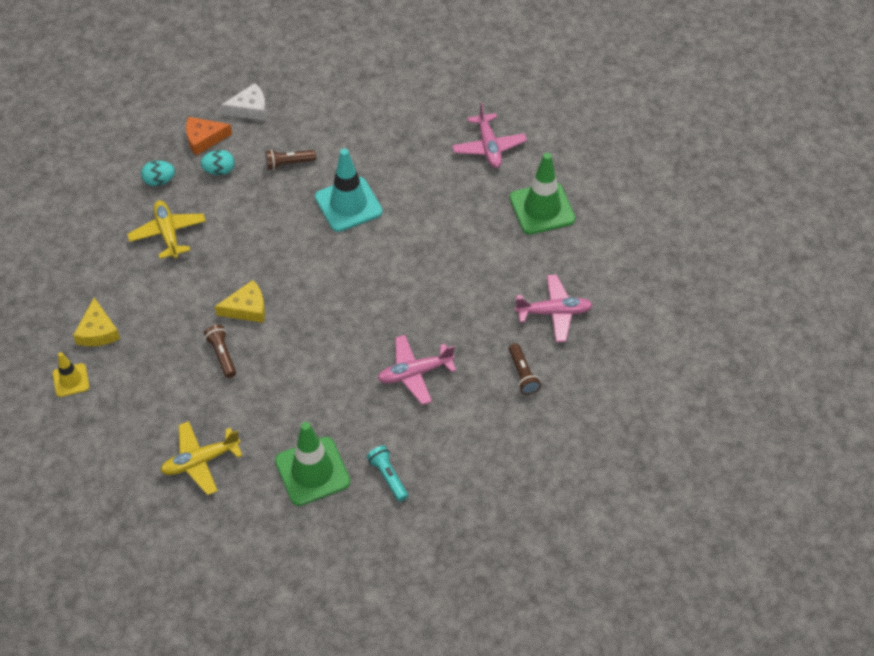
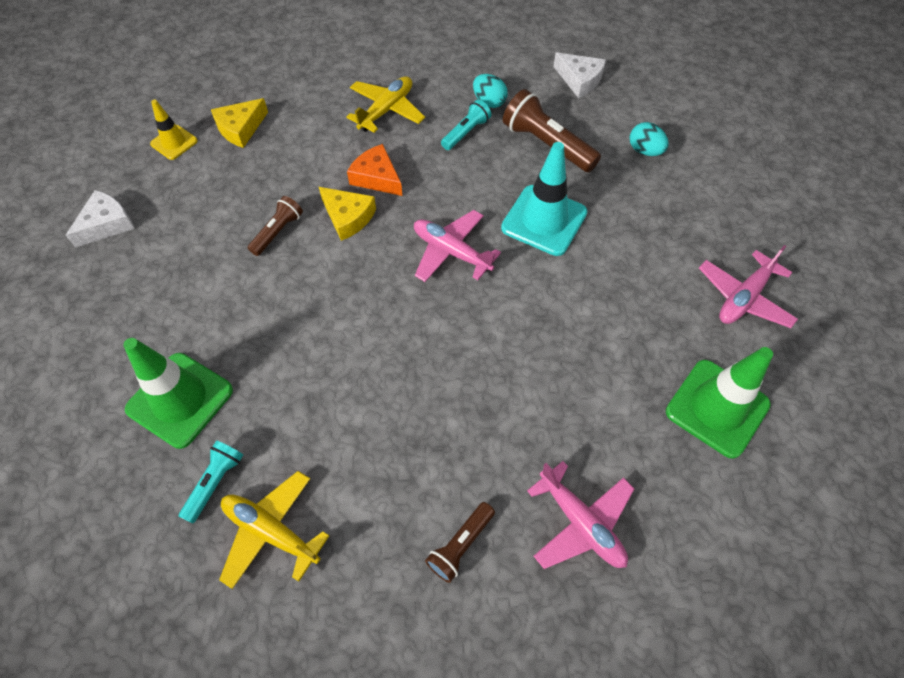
camera: 55 degrees right, 5 degrees up
turquoise egg [141,160,175,186] -> turquoise egg moved to [629,122,669,156]
yellow plane [161,421,243,495] -> yellow plane moved to [219,471,329,589]
orange cheese [186,117,232,156] -> orange cheese moved to [347,144,402,196]
brown flashlight [265,149,316,170] -> brown flashlight [503,89,601,172], size x1.71
pink plane [378,335,456,405] -> pink plane moved to [414,210,501,282]
none -> white cheese [66,190,135,247]
none -> turquoise flashlight [441,100,491,150]

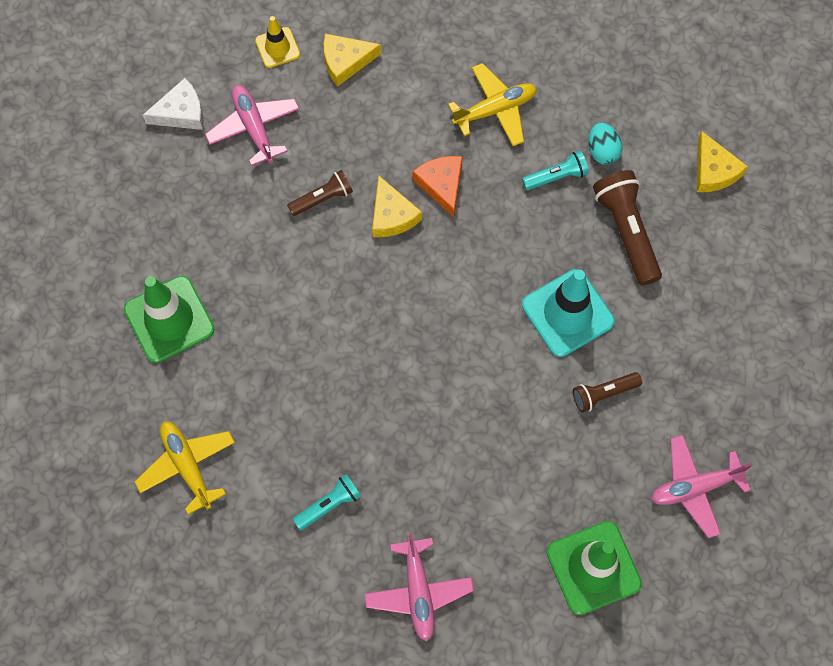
camera: 30 degrees right, 10 degrees up
turquoise flashlight [179,440,243,523] -> turquoise flashlight moved to [293,474,361,530]
pink plane [414,210,501,282] -> pink plane moved to [205,85,299,166]
brown flashlight [425,502,495,583] -> brown flashlight moved to [573,372,642,413]
white cheese [553,52,606,98] -> yellow cheese [697,131,748,192]
turquoise egg [629,122,669,156] -> none

